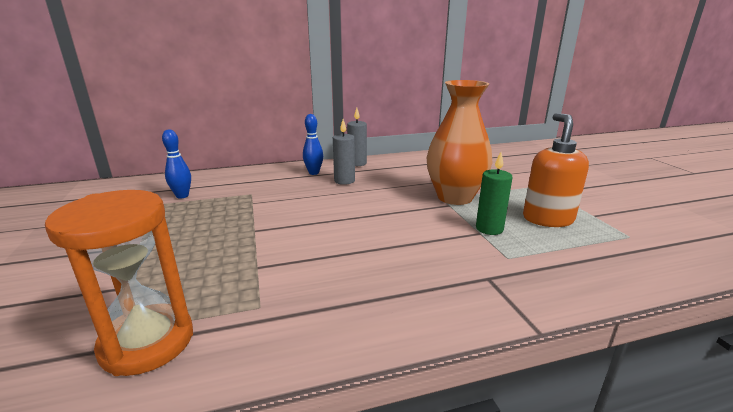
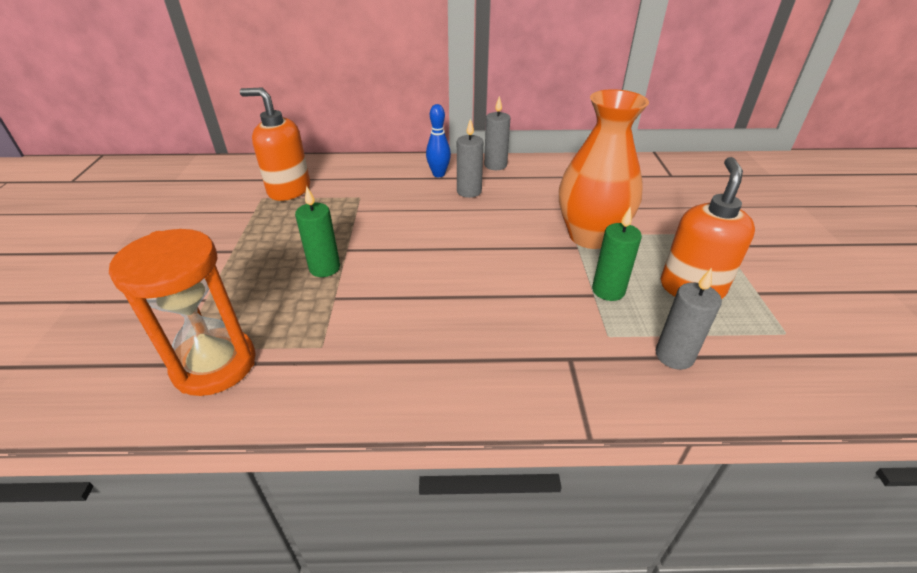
camera: 15 degrees right, 15 degrees up
blue bowling pin [162,129,191,198] -> orange soap dispenser [240,88,310,201]
none -> green candle [295,186,340,277]
none -> grey candle [655,268,722,370]

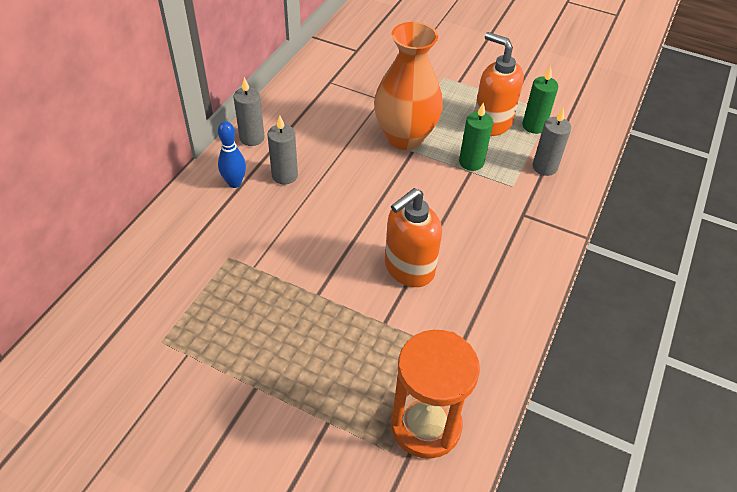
camera: 65 degrees left, 10 degrees up
orange soap dispenser [240,88,310,201] -> orange soap dispenser moved to [385,188,442,287]
green candle [295,186,340,277] -> green candle moved to [522,67,558,134]

